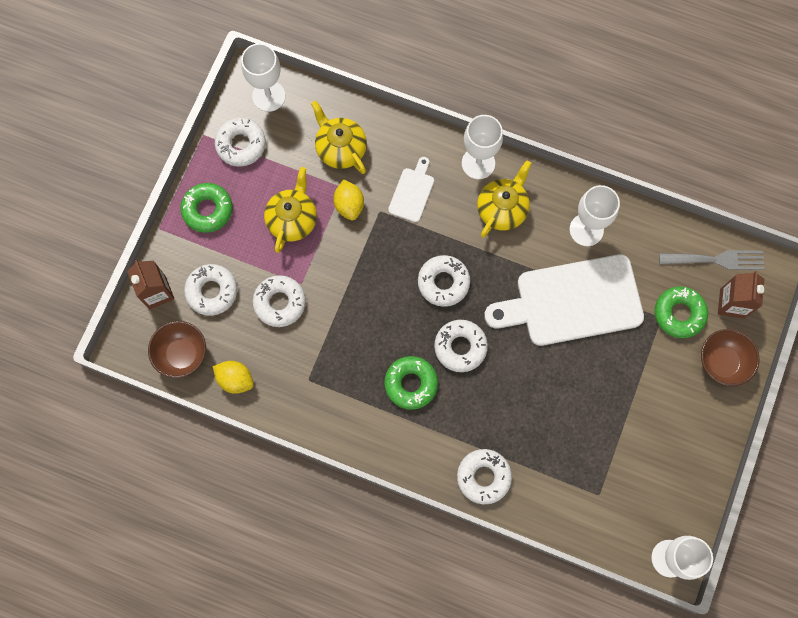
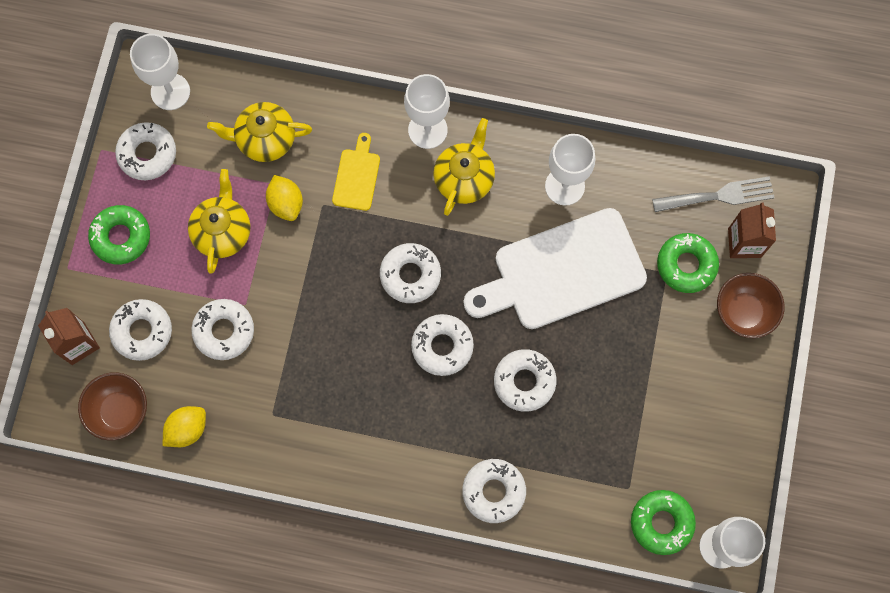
camera: 10 degrees left, 0 degrees up
yellow lemon [213,361,254,394] -> yellow lemon turned 60 degrees counterclockwise [163,406,206,447]
yellow teapot [311,101,367,174] -> yellow teapot turned 45 degrees counterclockwise [207,102,312,162]
green donut [384,356,438,410] -> green donut moved to [631,490,696,555]
white cutting board [388,157,434,222] -> yellow cutting board [332,133,380,211]
none -> white donut [494,349,556,412]

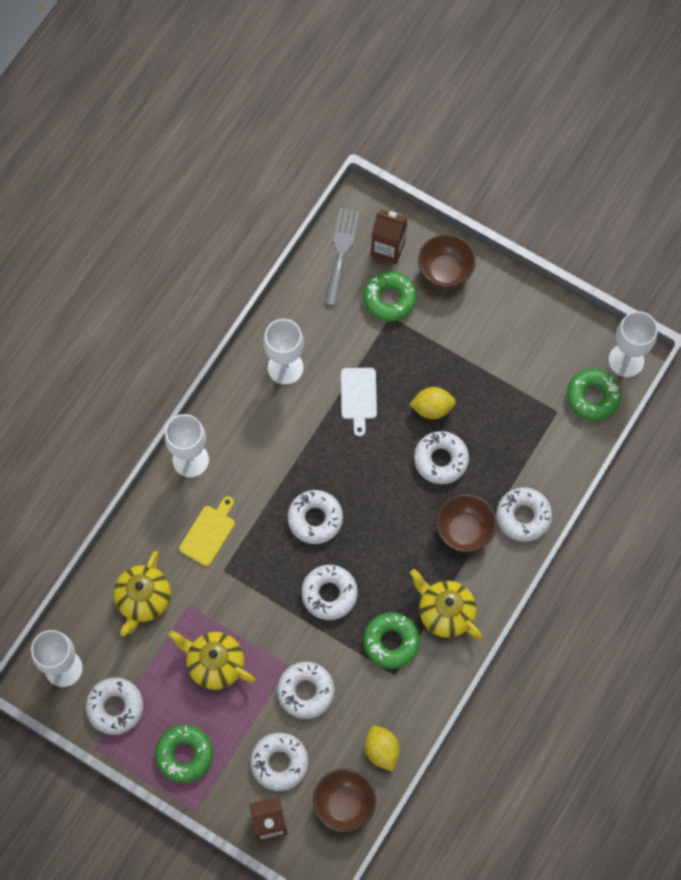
camera: 70 degrees left, 5 degrees down
yellow lemon [266,175,303,221] -> yellow lemon moved to [409,387,456,419]
yellow cutting board [332,133,380,211] -> yellow cutting board turned 90 degrees clockwise [179,496,235,566]
white donut [411,314,474,376] -> white donut moved to [301,565,358,620]
yellow teapot [433,118,495,216] -> yellow teapot moved to [410,569,482,639]
white cutting board [463,208,647,329] -> white cutting board [341,368,377,437], size x0.45
none -> green donut [363,612,420,669]
none -> brown bowl [436,494,497,552]

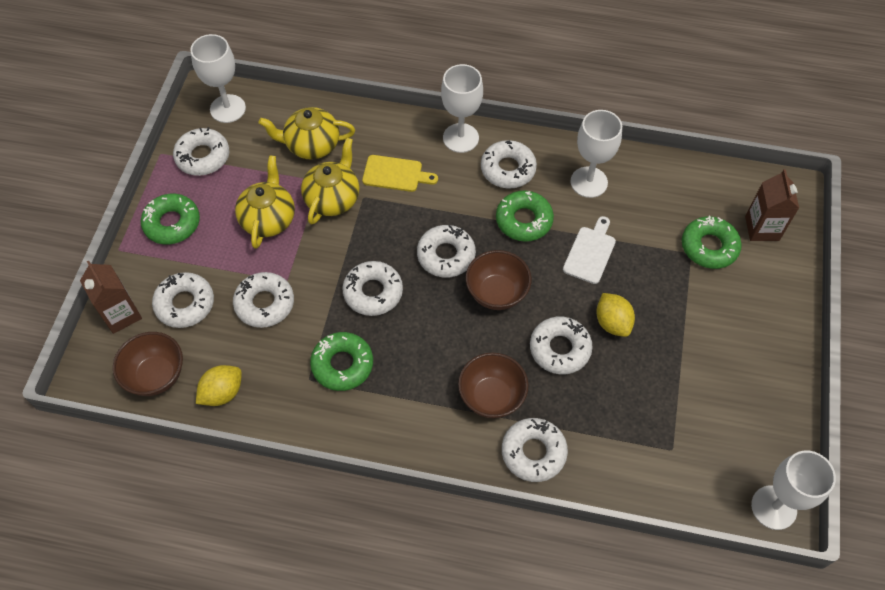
camera: 70 degrees right, 10 degrees down
grey fork [324,208,360,306] -> none
white cutting board [341,368,377,437] -> white cutting board turned 135 degrees clockwise [563,216,616,284]
yellow teapot [410,569,482,639] -> yellow teapot moved to [301,138,359,225]
brown bowl [418,234,476,288] -> brown bowl moved to [465,250,532,310]
green donut [567,369,621,421] -> green donut moved to [496,191,554,242]
none -> white donut [481,140,537,188]

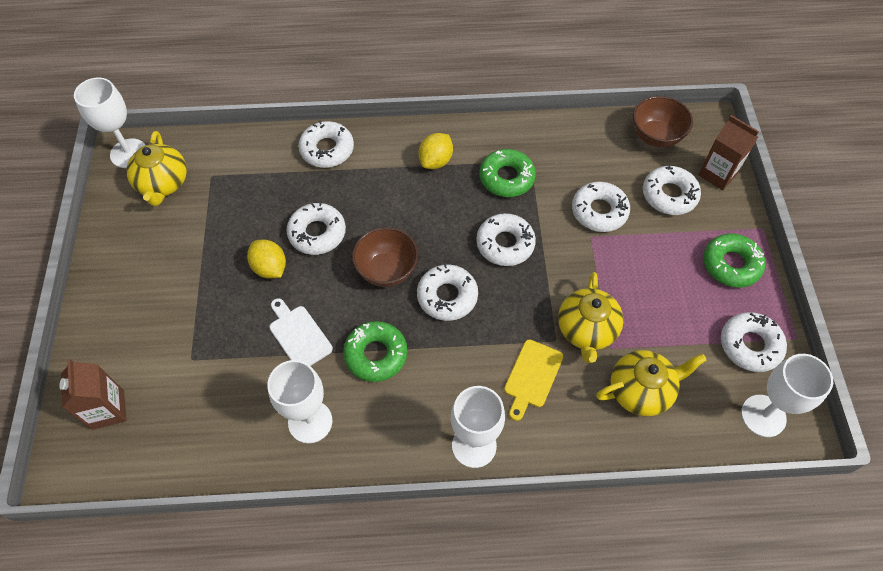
camera: 165 degrees right, 0 degrees up
yellow lemon [196,365,242,406] -> yellow lemon moved to [418,133,453,169]
yellow teapot [235,155,295,249] -> yellow teapot moved to [126,131,187,206]
yellow cutting board [362,155,438,192] -> yellow cutting board turned 60 degrees counterclockwise [504,340,563,421]
brown bowl [458,353,529,418] -> none
white donut [481,140,537,188] -> none
white cutting board [563,216,616,284] -> white cutting board turned 135 degrees clockwise [269,298,333,366]
green donut [682,216,742,269] -> none

